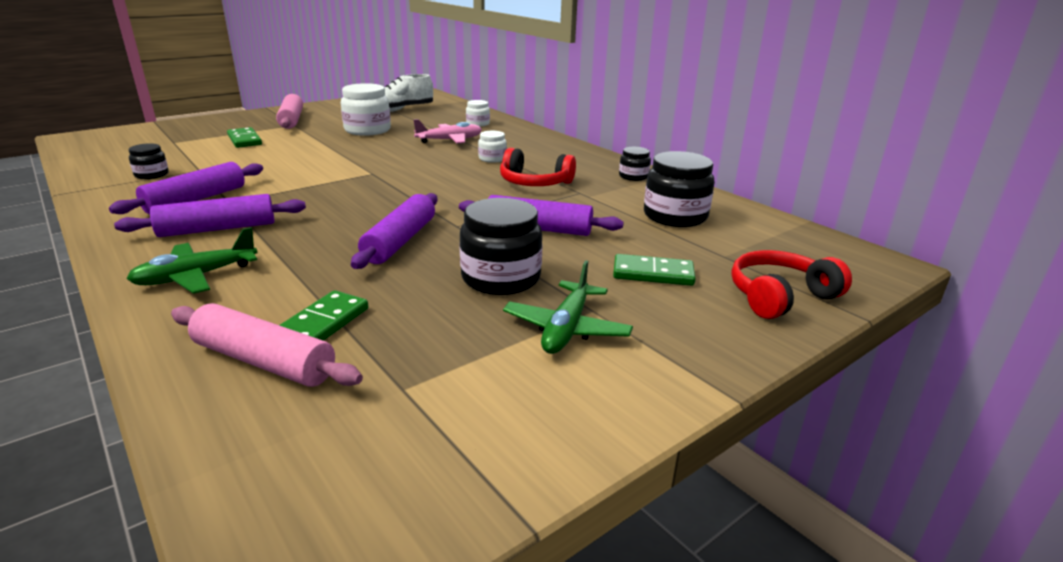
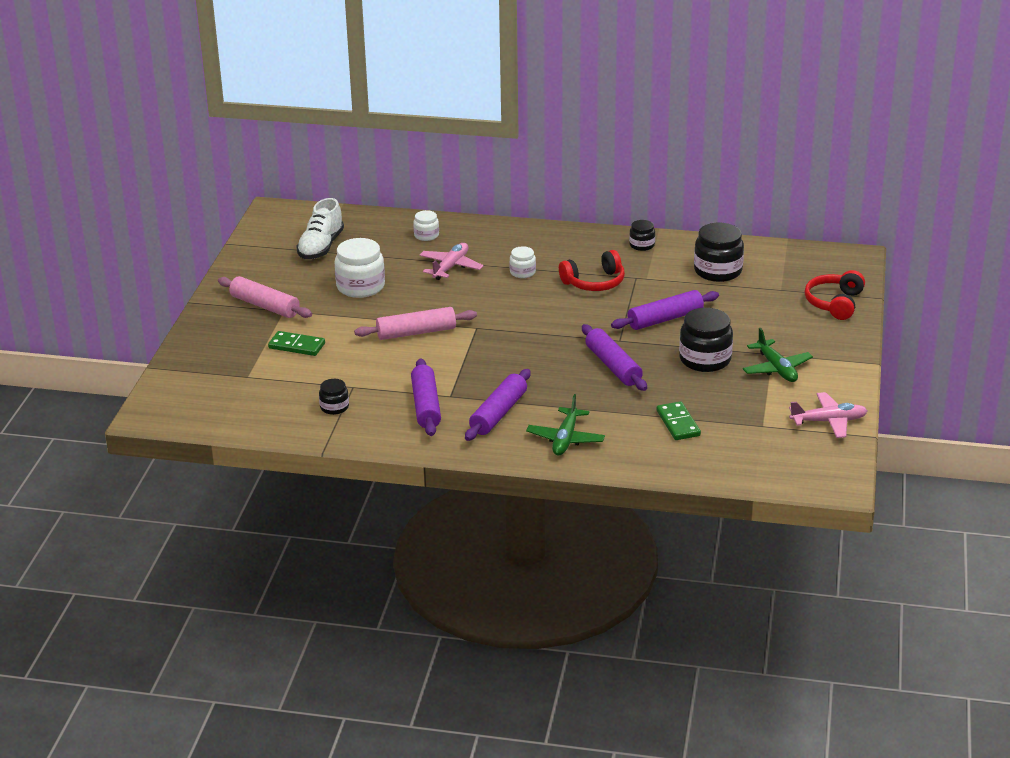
camera: 40 degrees left, 5 degrees up
pink rolling pin [171,303,363,387] -> pink rolling pin moved to [354,307,477,340]
green domino [613,254,696,286] -> none
none -> pink plane [789,392,867,438]

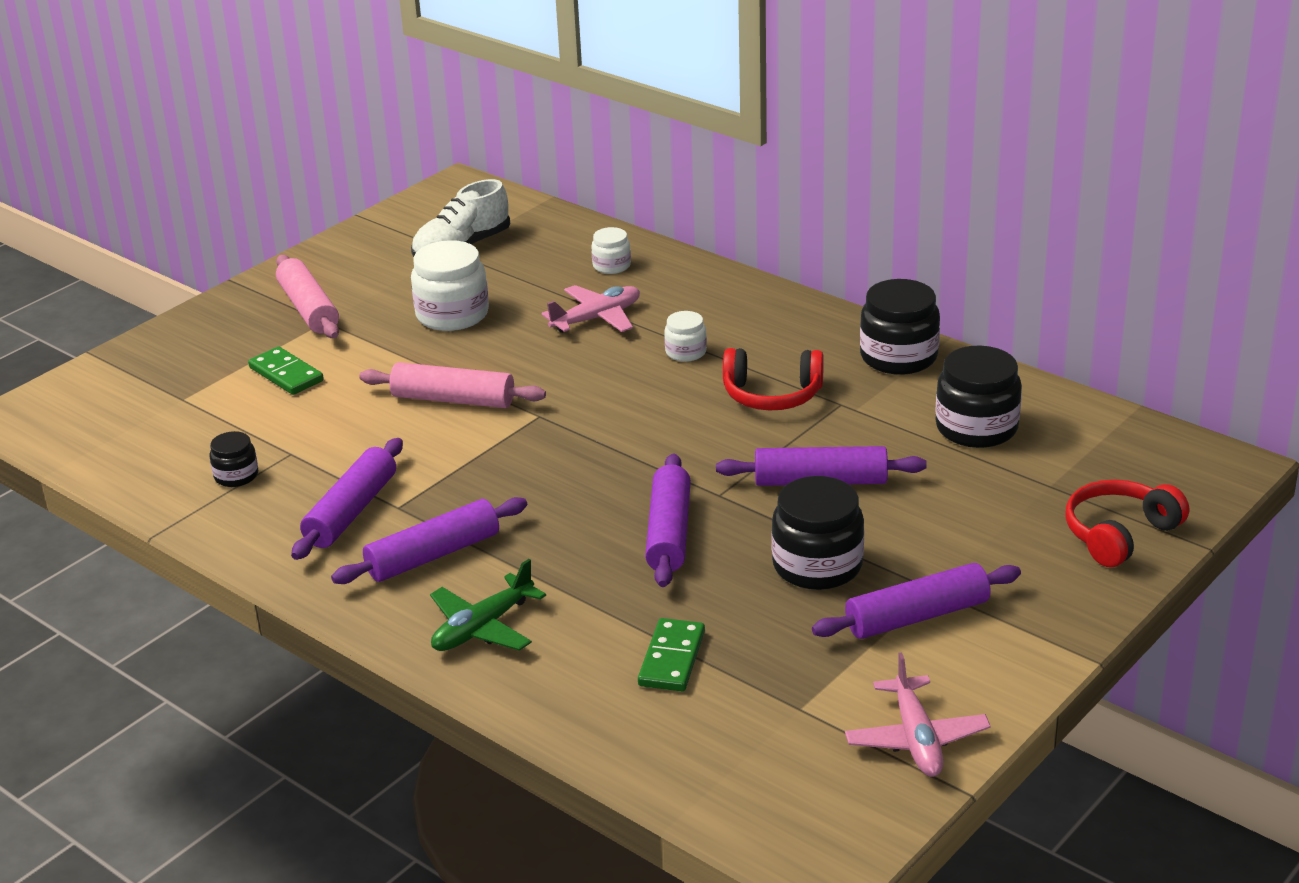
camera: 30 degrees right, 0 degrees up
black jar [629,220,655,251] -> black jar [860,279,940,375], size x1.85
green plane [743,328,813,382] -> purple rolling pin [812,563,1021,639]
pink plane [789,392,867,438] -> pink plane turned 60 degrees clockwise [845,653,991,777]

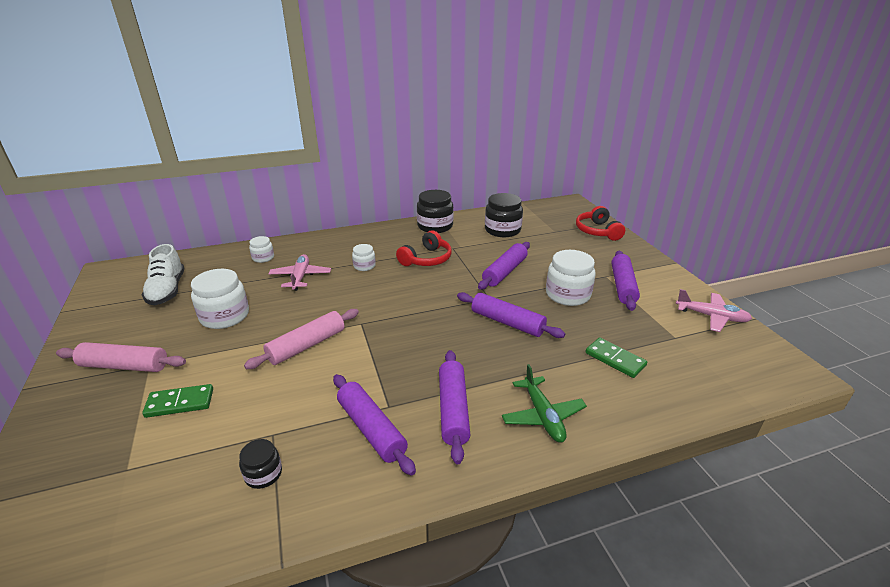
camera: 60 degrees left, 0 degrees up
black jar [771,476,864,590] -> white jar [546,250,595,306]

